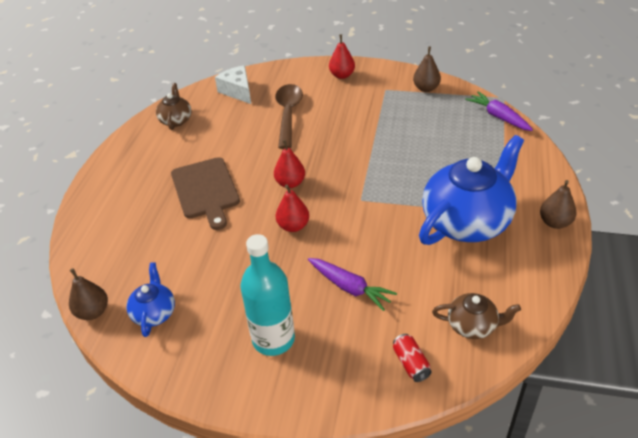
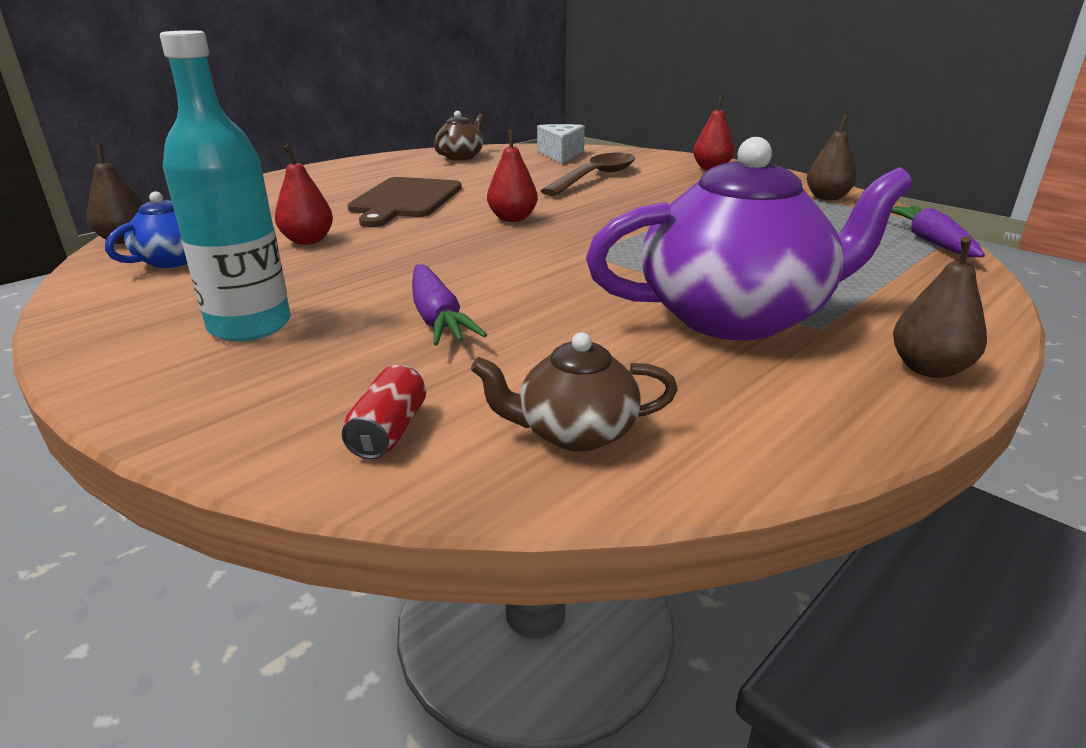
camera: 30 degrees right, 15 degrees down
red pear [276,184,309,232] -> red pear moved to [275,145,333,245]
blue teapot [419,135,524,245] -> purple teapot [586,137,913,341]
brown teapot [432,293,521,339] -> brown teapot turned 135 degrees clockwise [471,332,678,452]

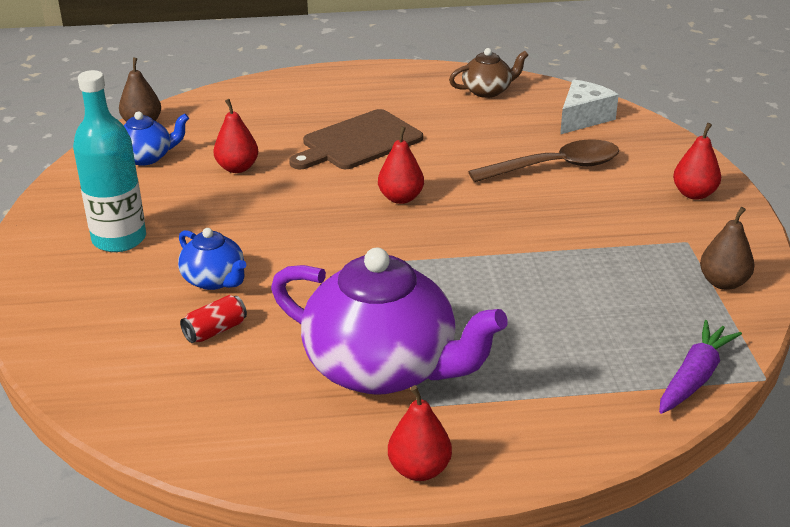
camera: 40 degrees right, 5 degrees up
red can [342,365,426,459] -> red can moved to [180,295,247,343]
purple carrot [412,264,487,346] -> blue teapot [178,228,246,290]
brown teapot [471,332,678,452] -> none
brown pear [893,236,987,378] -> red pear [388,385,452,481]

